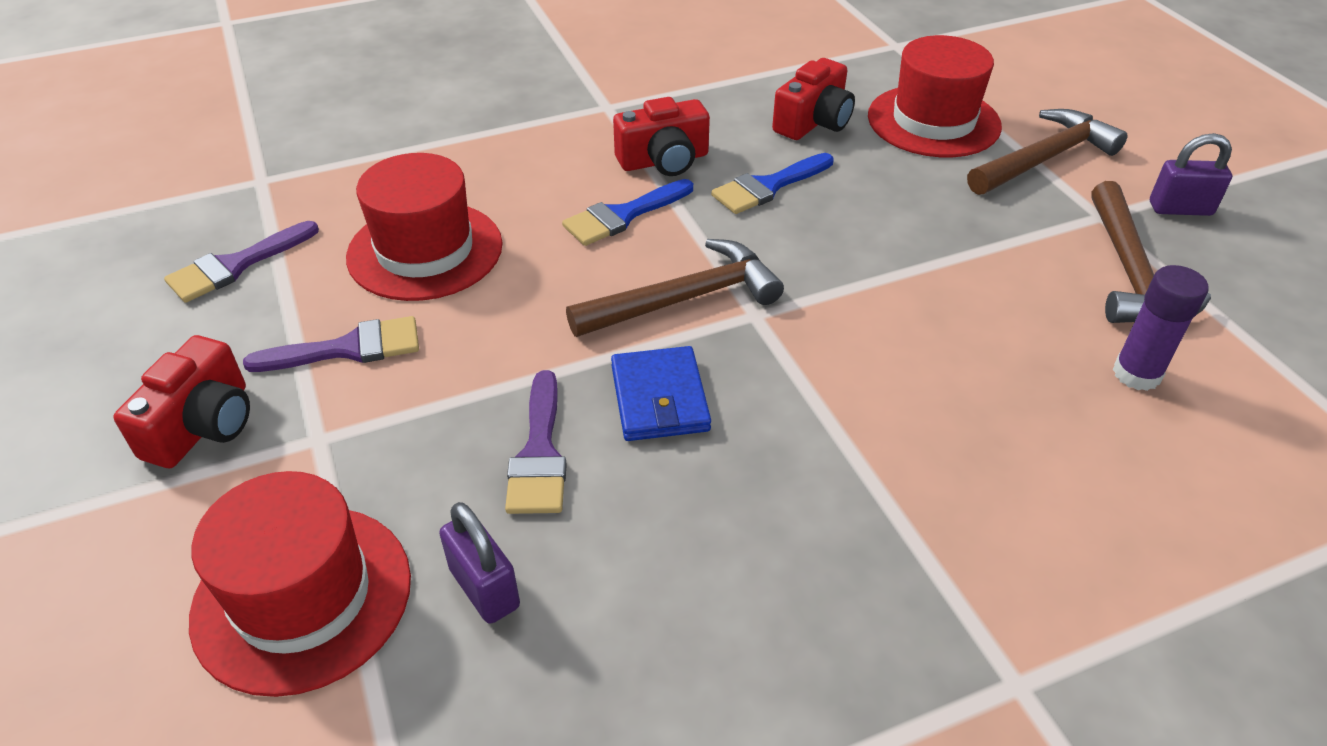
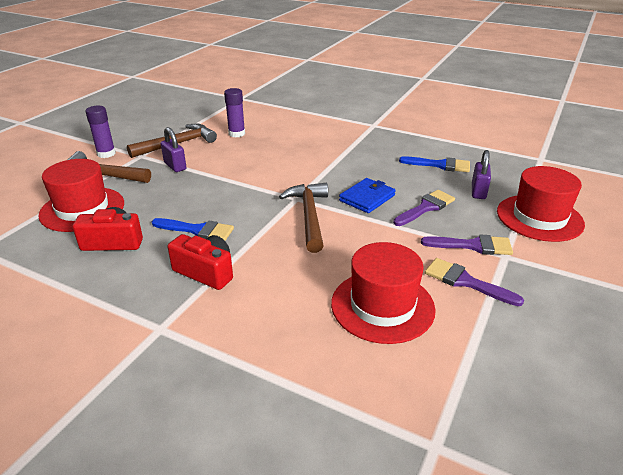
camera: 130 degrees left, 10 degrees down
red camera [113,335,250,468] -> none
purple brush [164,221,319,303] -> purple brush moved to [421,234,513,255]
blue brush [562,179,693,246] -> blue brush moved to [399,156,470,172]
brown hammer [566,239,784,337] -> brown hammer turned 60 degrees clockwise [279,183,328,253]
purple padlock [1150,133,1232,216] -> purple padlock moved to [161,127,186,172]
none -> purple glue stick [86,106,116,158]

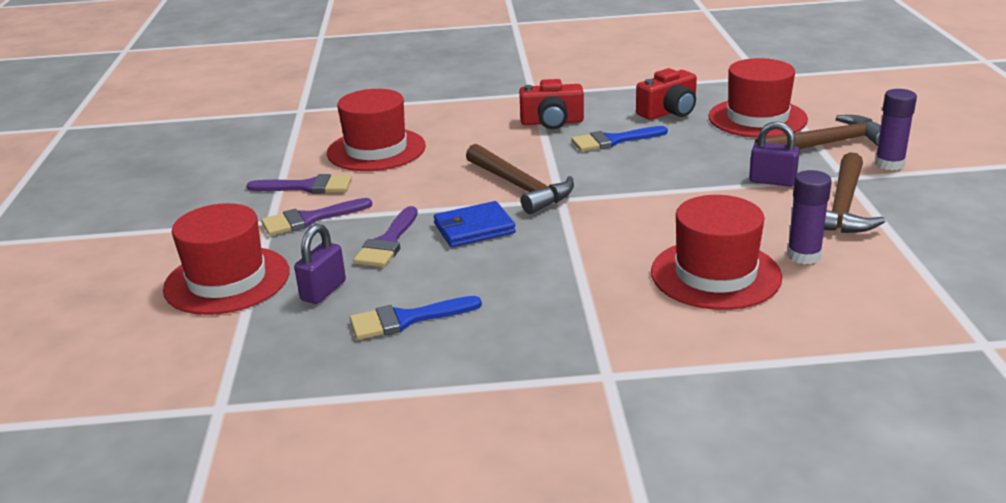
camera: 150 degrees right, 5 degrees down
blue wallet [339,178,396,213] -> blue wallet turned 60 degrees clockwise [434,201,516,247]
purple padlock [472,150,491,199] -> purple padlock turned 45 degrees clockwise [294,224,346,304]
none -> red hat [651,195,782,310]

